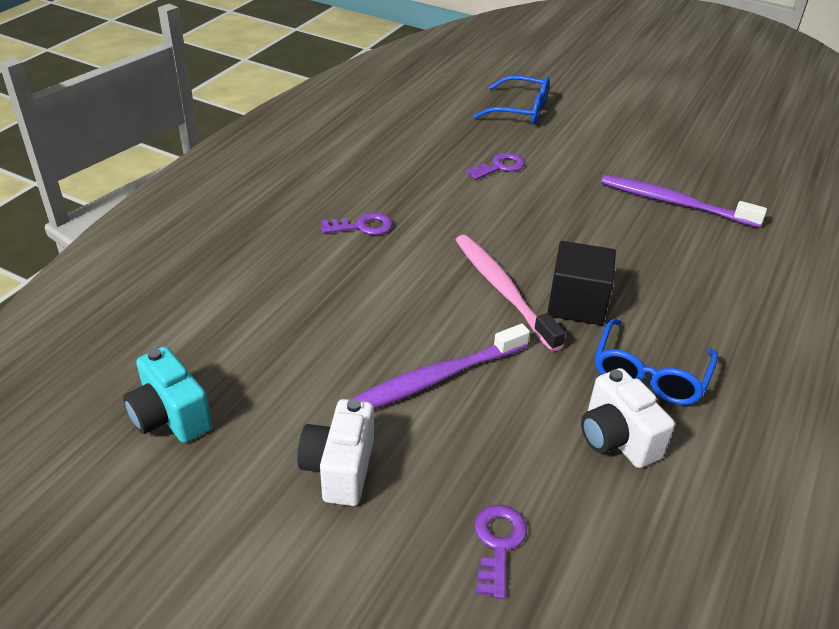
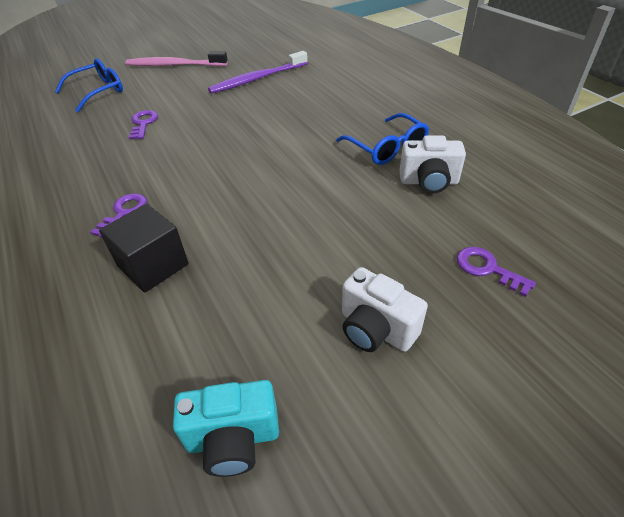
camera: 55 degrees left, 5 degrees up
purple toothbrush [352,324,530,409] -> none
pink toothbrush [456,235,565,351] -> pink toothbrush moved to [125,52,228,66]
black cube [547,241,616,325] -> black cube moved to [99,204,188,293]

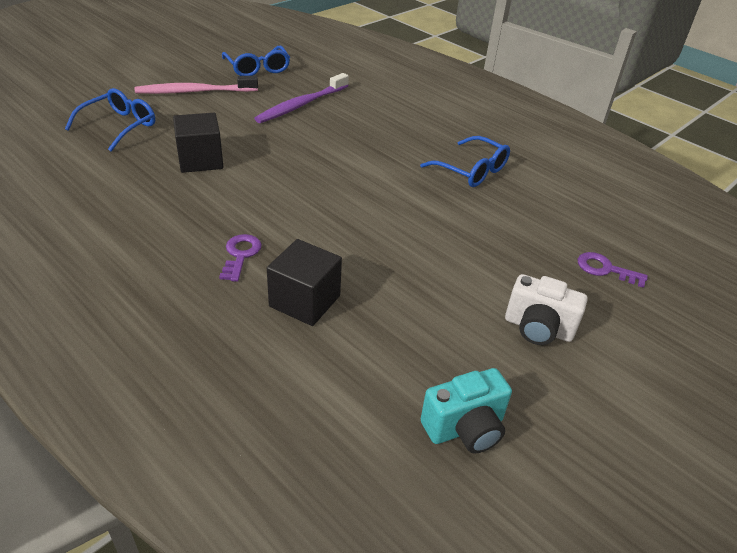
camera: 20 degrees left, 5 degrees down
purple key [129,110,158,139] -> black cube [173,113,224,173]
white camera [399,135,466,193] -> none
none -> blue glasses [222,45,290,76]

